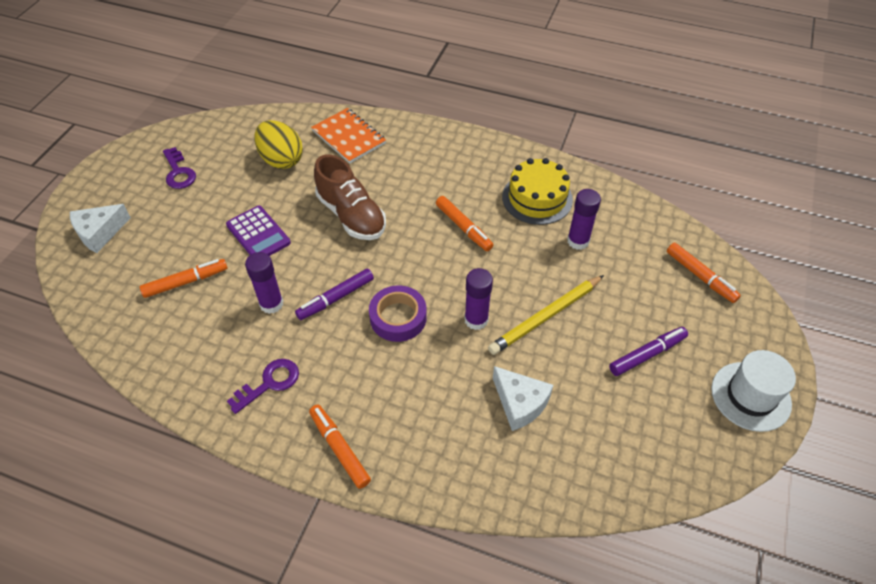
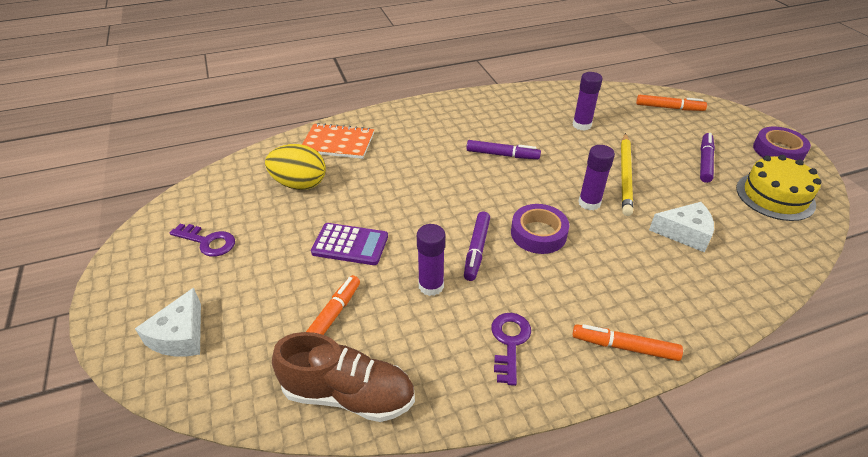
camera: 40 degrees left, 10 degrees down
brown shoe [314,155,386,240] -> brown shoe moved to [272,332,415,422]
orange marker [436,196,493,251] -> purple marker [466,140,541,159]
yellow cake [502,158,573,225] -> yellow cake moved to [736,155,822,221]
white hat [711,350,796,432] -> purple tape [753,127,811,160]

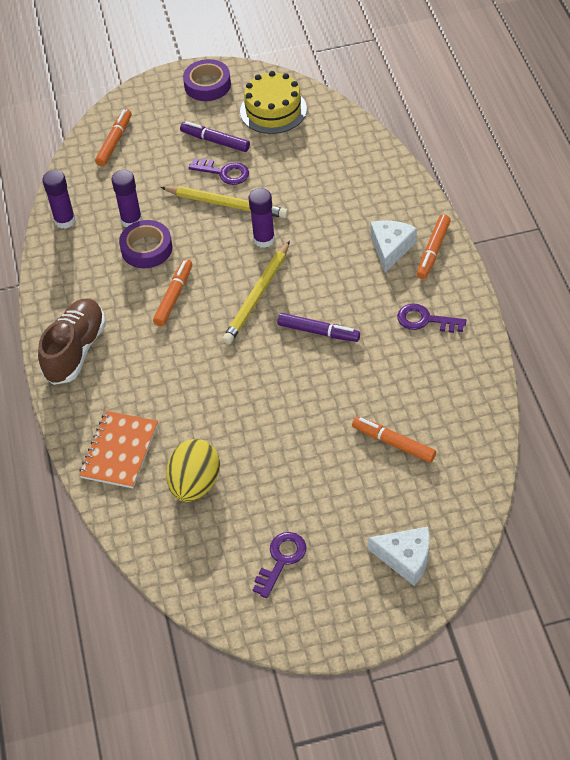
camera: 80 degrees left, 10 degrees up
brown shoe [272,332,415,422] -> brown shoe moved to [38,299,106,385]
purple calculator [311,223,388,265] -> none
purple glue stick [417,224,445,296] -> purple glue stick moved to [42,170,76,229]
purple marker [466,140,541,159] -> orange marker [153,259,192,326]
purple tape [511,204,569,254] -> purple tape moved to [119,220,172,268]
white cheese [649,202,714,252] -> white cheese moved to [370,220,417,273]
none -> purple key [188,158,249,185]
none -> yellow pencil [222,241,290,344]

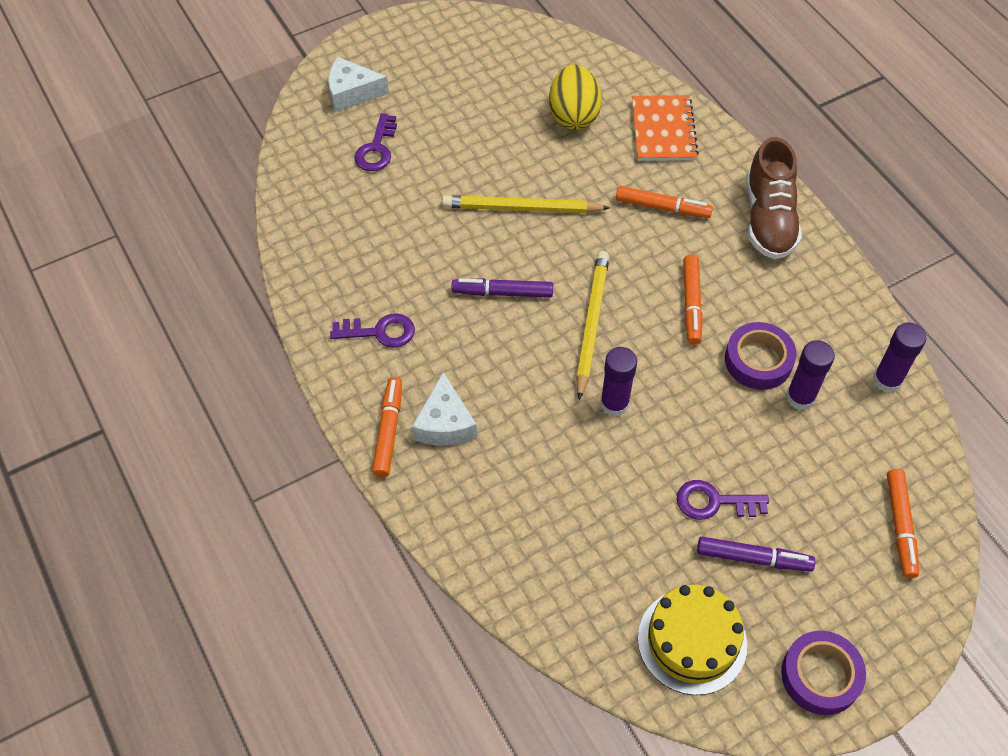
camera: 160 degrees right, 5 degrees up
yellow pencil [161,186,288,218] -> yellow pencil moved to [442,195,610,213]
purple key [253,532,307,598] -> purple key moved to [354,113,397,171]
orange marker [352,416,436,463] -> orange marker moved to [616,186,713,218]

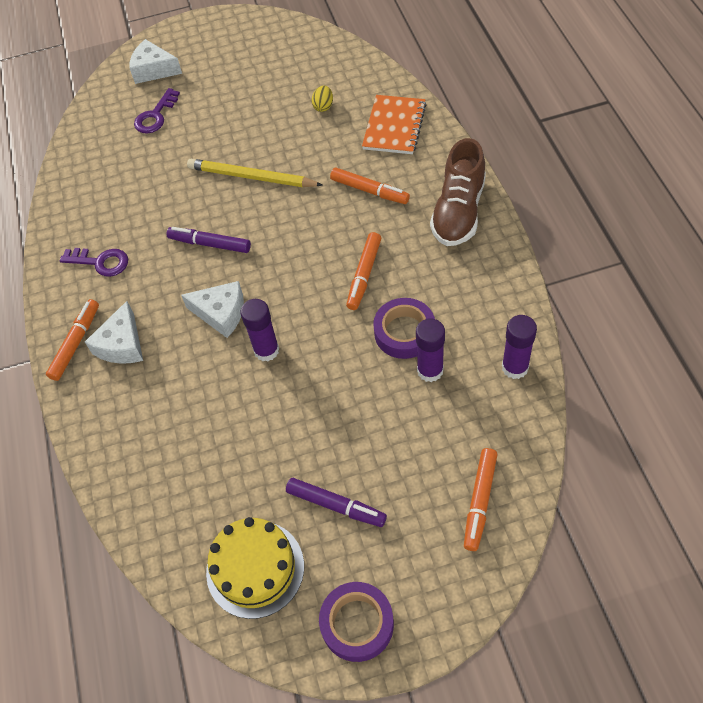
camera: 20 degrees right, 0 degrees up
yellow egg [549,64,602,130] -> yellow egg [312,85,333,112], size x0.48
yellow pencil [576,251,609,400] -> none
purple key [677,480,769,520] -> none
none -> white cheese [181,281,244,338]

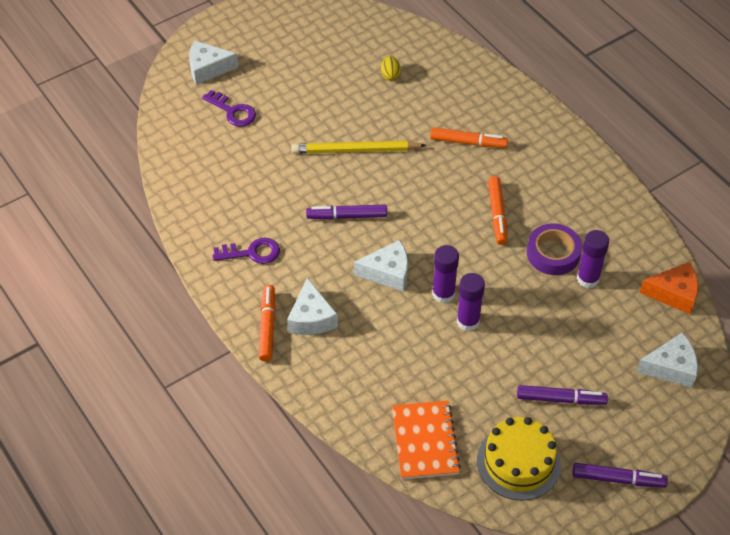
camera: 25 degrees left, 5 degrees down
purple key [134,88,180,133] -> purple key turned 60 degrees counterclockwise [202,90,256,127]
purple tape [319,582,394,662] -> purple marker [572,463,668,488]
orange notebook [362,95,426,154] -> orange notebook moved to [392,401,461,479]
brown shoe [430,138,486,246] -> none
orange marker [464,448,498,551] -> white cheese [637,333,698,388]
purple glue stick [502,315,537,379] -> purple glue stick moved to [457,273,485,331]
none -> orange cheese [640,262,698,314]

